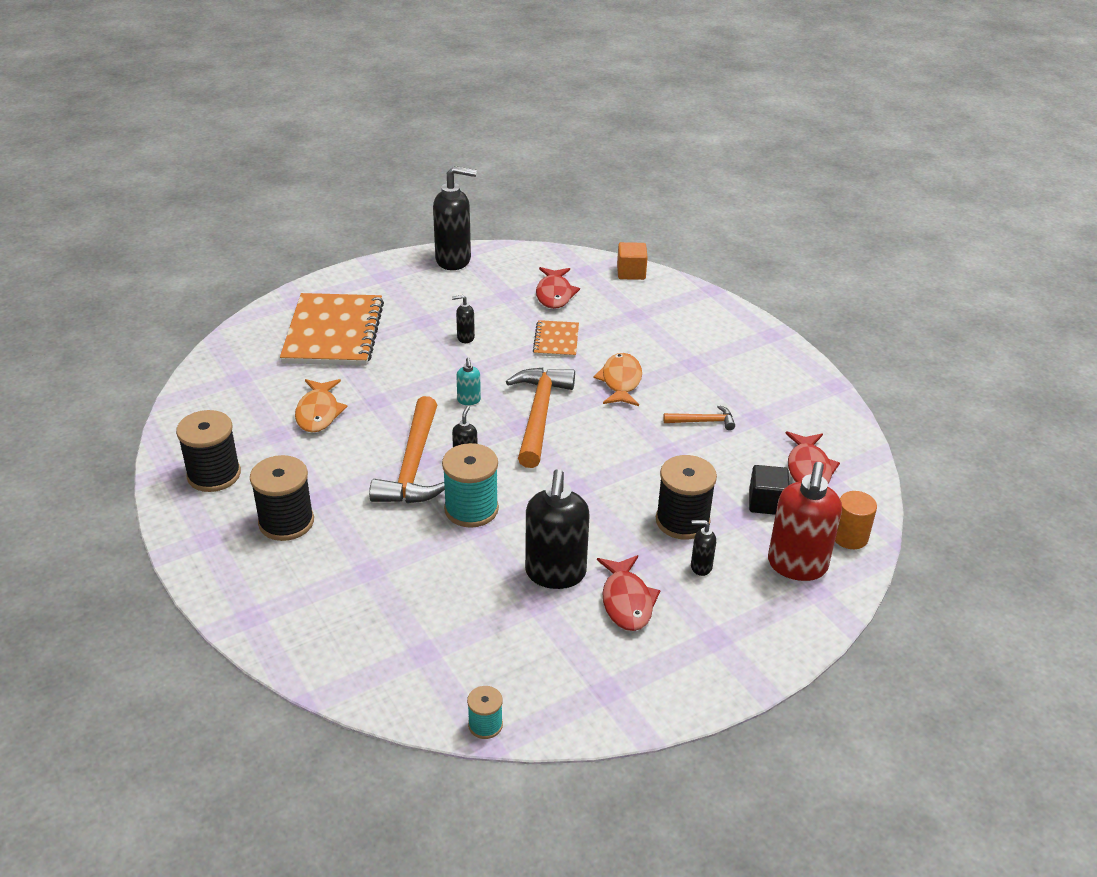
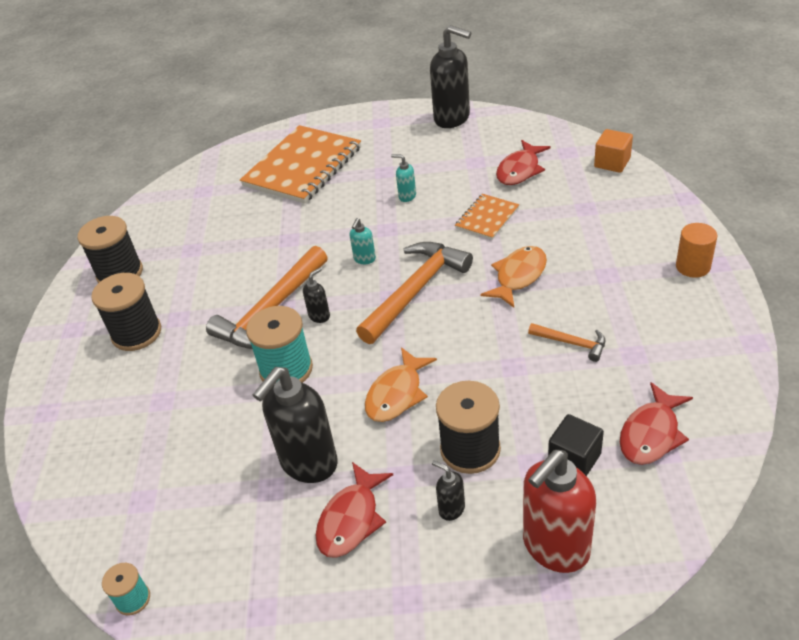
camera: 35 degrees right, 5 degrees up
orange fish [295,379,348,433] -> orange fish moved to [365,347,437,422]
black soap dispenser [452,295,475,343] -> turquoise soap dispenser [391,154,416,202]
orange cylinder [835,491,877,549] -> orange cylinder moved to [676,223,718,278]

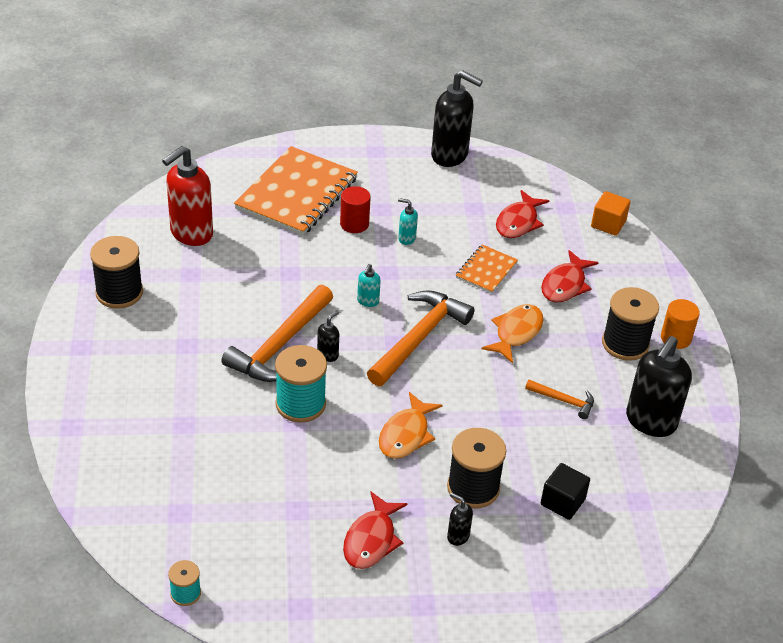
camera: 10 degrees left, 0 degrees up
black spool [91,273,161,351] -> black spool moved to [602,287,659,361]
black soap dispenser [253,367,338,483] -> black soap dispenser moved to [626,336,692,437]
red soap dispenser [523,450,596,573] -> red soap dispenser moved to [162,146,213,246]
red fish [620,382,693,465] -> red fish moved to [541,250,599,302]
none -> red cylinder [340,186,371,233]

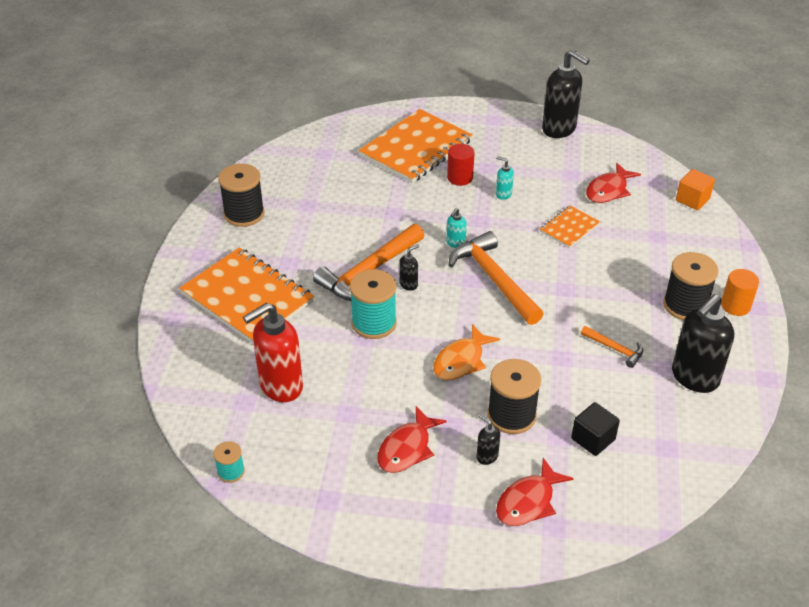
camera: 15 degrees right, 0 degrees up
red soap dispenser [162,146,213,246] -> red soap dispenser moved to [243,303,303,402]
orange hammer [367,290,475,386] -> orange hammer turned 75 degrees counterclockwise [448,231,543,325]
orange fish [481,304,543,364] -> none
red fish [541,250,599,302] -> red fish moved to [496,458,573,526]
none -> orange notebook [179,247,314,344]

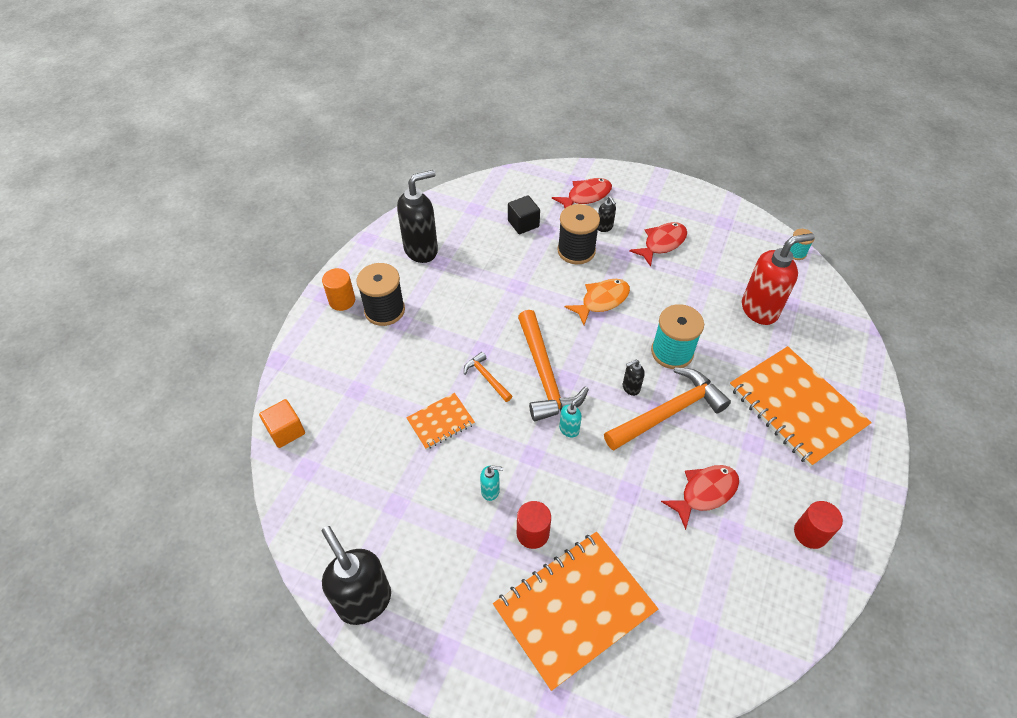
camera: 165 degrees left, 10 degrees up
black spool [218,164,265,227] -> red cylinder [794,501,843,549]
turquoise soap dispenser [496,156,514,200] -> turquoise soap dispenser turned 45 degrees counterclockwise [480,465,503,501]
orange hammer [581,326,643,368] -> orange hammer moved to [464,352,512,402]
red fish [586,163,641,203] -> red fish moved to [661,465,739,530]

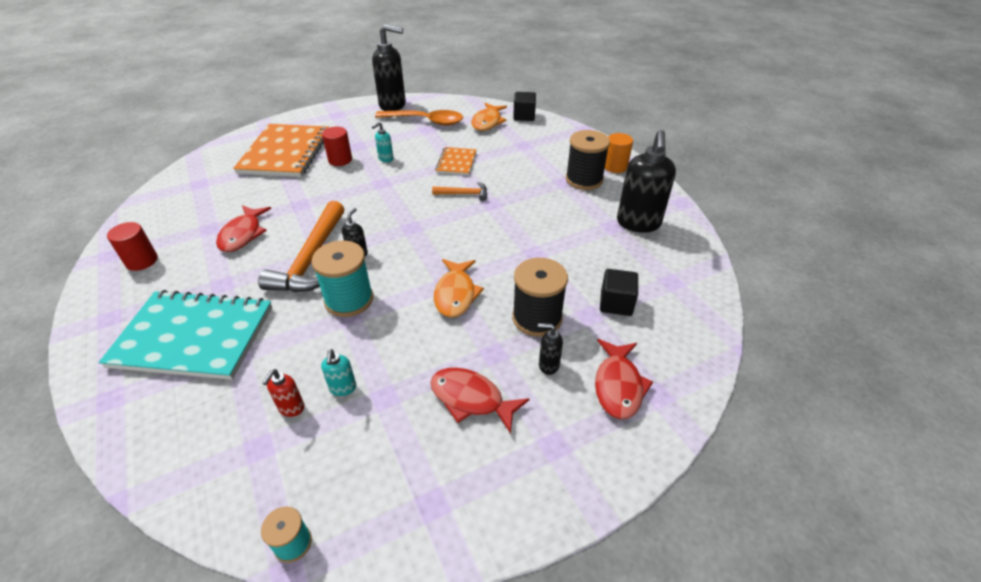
camera: 130 degrees right, 10 degrees down
orange cube [259,399,305,448] -> black cube [513,92,536,121]
orange hammer [518,310,589,421] -> none
turquoise soap dispenser [559,395,583,438] -> turquoise soap dispenser moved to [321,349,356,396]
red fish [629,222,687,267] -> red fish turned 120 degrees clockwise [430,368,530,434]
orange notebook [729,346,872,467] -> turquoise notebook [99,290,272,380]
red soap dispenser [742,233,815,325] -> red soap dispenser [262,369,305,417], size x0.45
none -> orange spoon [375,110,463,126]
none -> orange fish [471,103,507,131]

